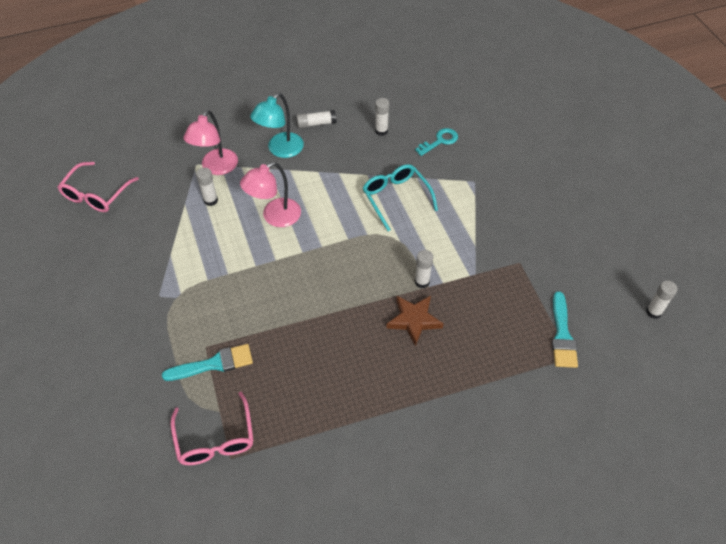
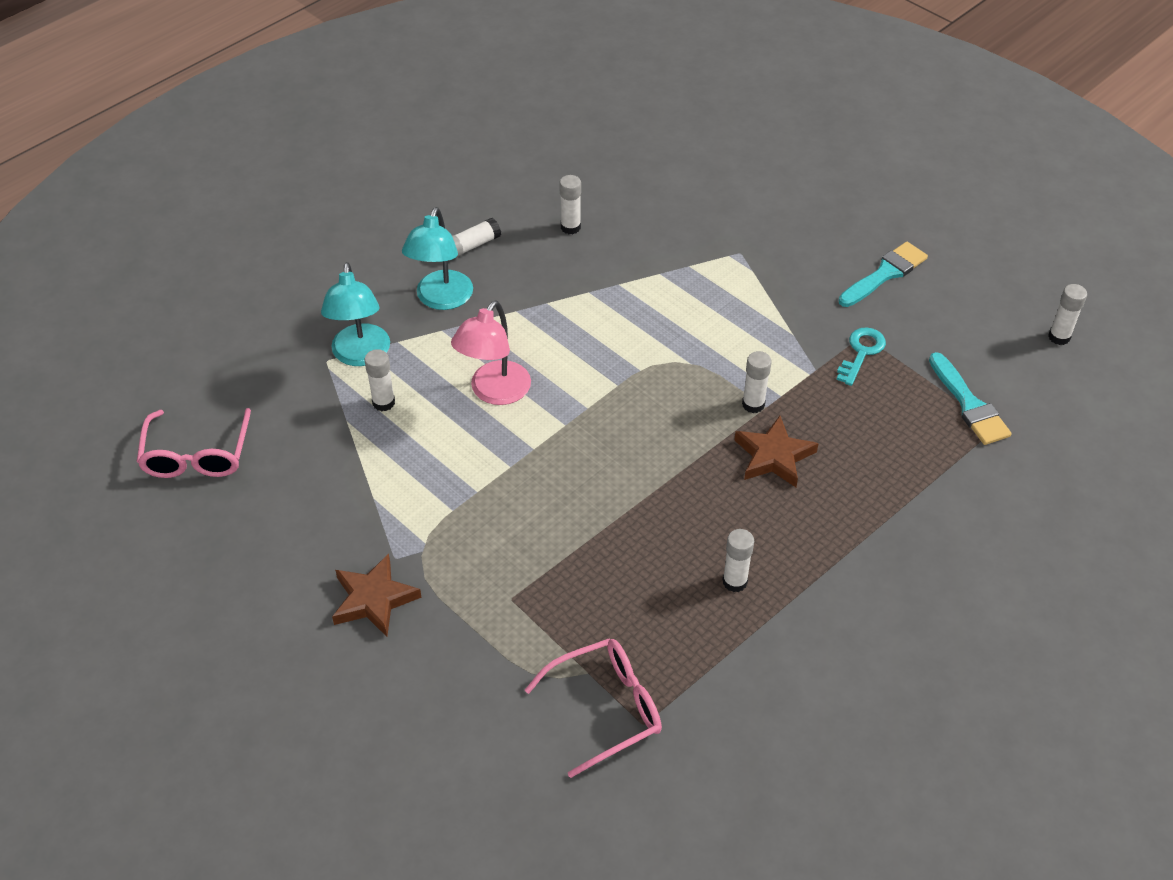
camera: 25 degrees left, 5 degrees down
turquoise brush [162,344,253,381] -> turquoise brush moved to [838,242,928,307]
pink glasses [170,392,254,465] -> pink glasses turned 75 degrees counterclockwise [525,638,662,778]
pink lamp [183,110,238,175] -> turquoise lamp [321,262,390,366]
turquoise glasses [363,164,438,231] -> none
turquoise key [415,128,458,156] -> turquoise key moved to [836,328,886,386]
none -> brown star [332,554,422,637]
none -> white glue stick [723,529,754,592]

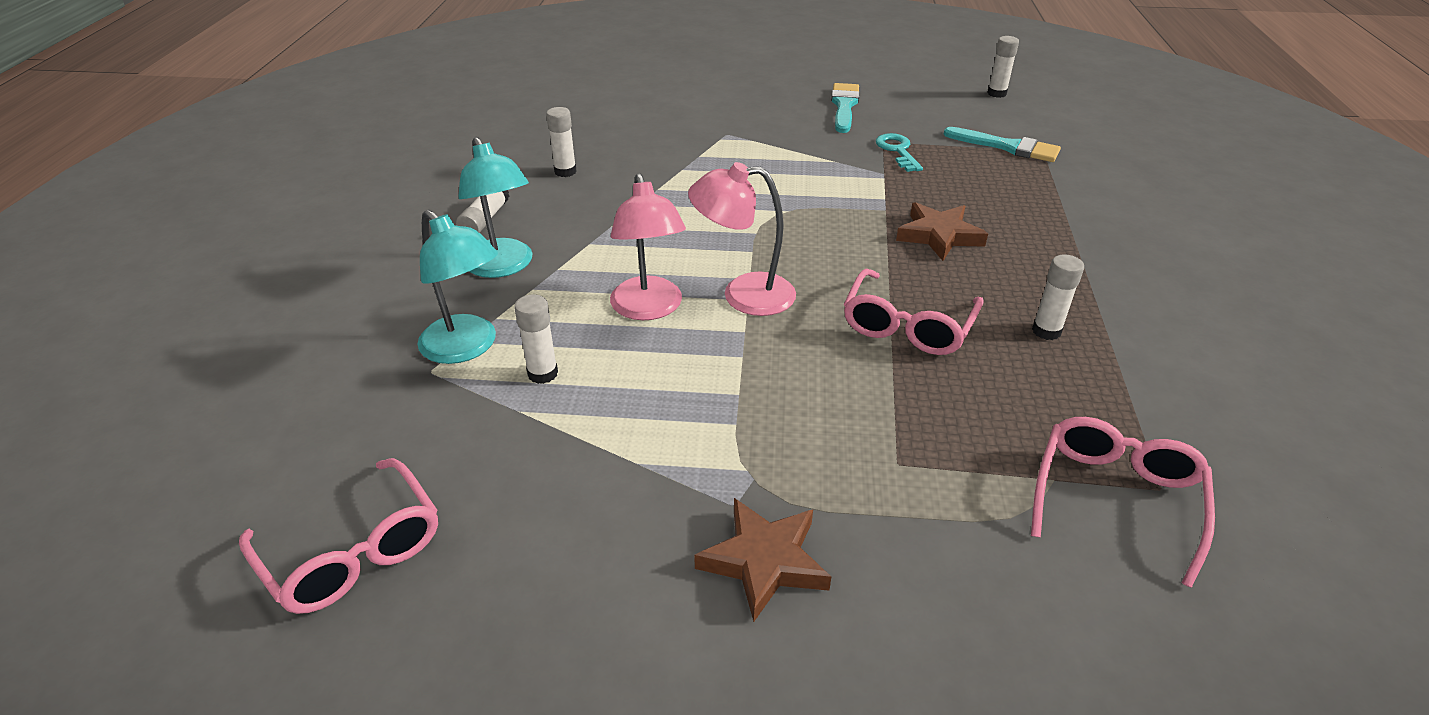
camera: 40 degrees left, 10 degrees down
white glue stick [742,351,772,413] -> none
none -> pink lamp [688,162,796,316]
none -> pink glasses [844,269,984,355]

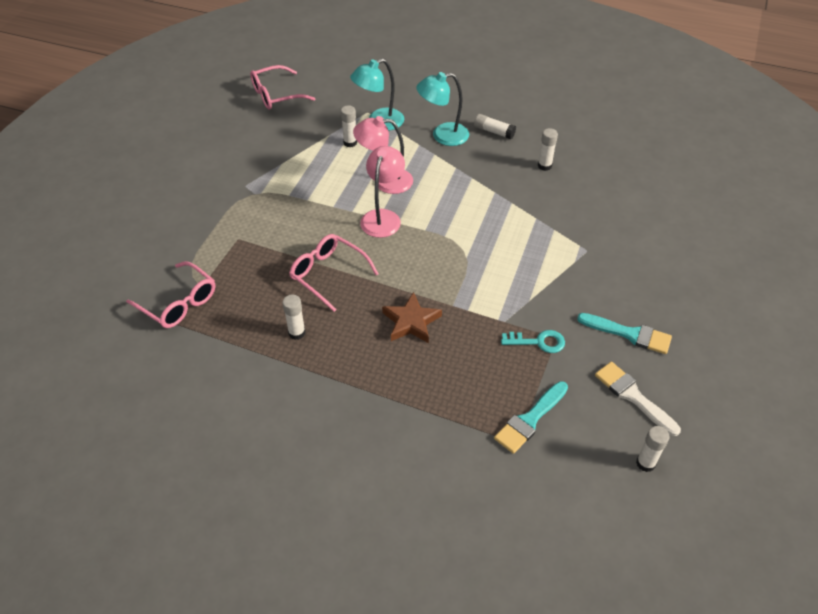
camera: 105 degrees right, 10 degrees up
brown star [694,498,831,622] -> none
none -> white brush [595,362,681,436]

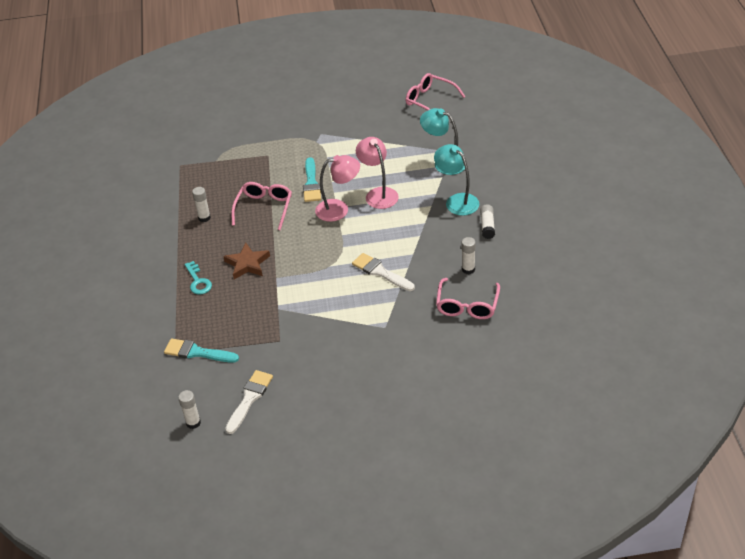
camera: 65 degrees right, 5 degrees down
pink glasses [126,261,215,328] -> pink glasses moved to [436,278,500,319]
white glue stick [341,105,357,147] -> none
turquoise key [501,330,565,353] -> turquoise key moved to [184,261,212,295]
turquoise brush [577,313,672,354] -> turquoise brush moved to [303,157,321,202]
none -> white brush [352,253,415,291]

